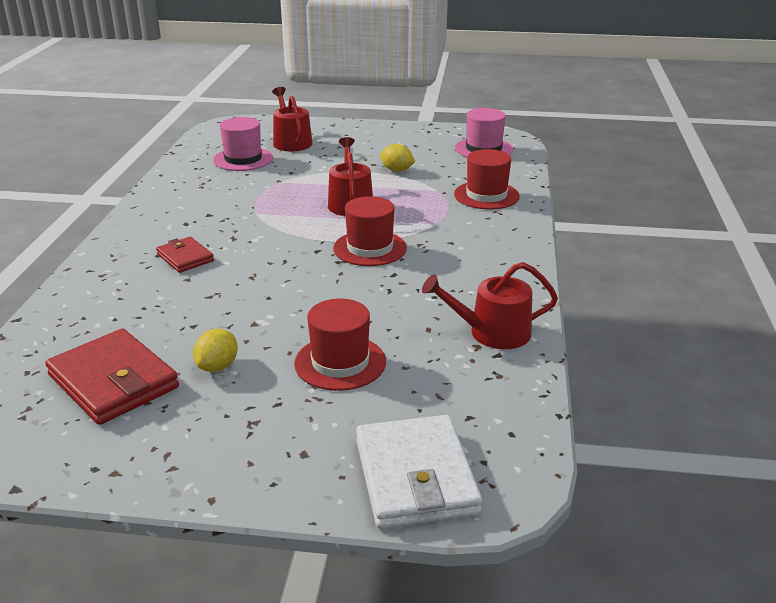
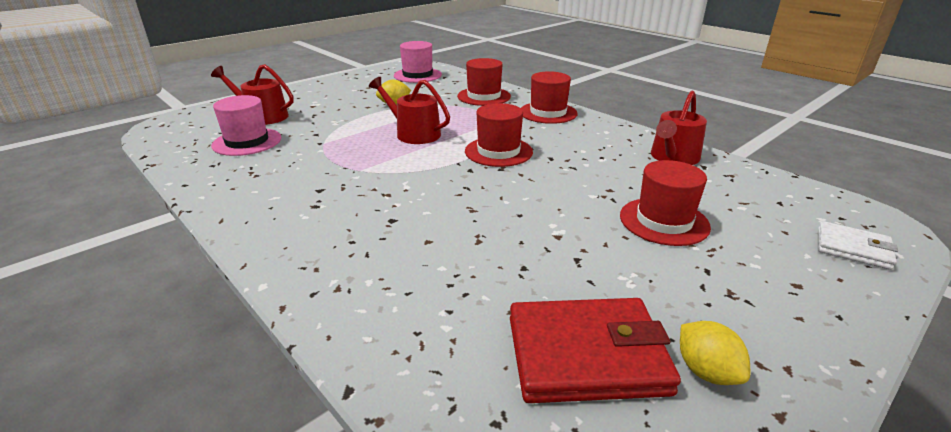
camera: 50 degrees left, 0 degrees up
red wallet [156,237,214,273] -> none
yellow lemon [193,329,238,372] -> yellow lemon moved to [680,321,750,385]
white wallet [356,415,482,529] -> white wallet [818,221,898,270], size x0.56
none -> red hat [521,71,578,124]

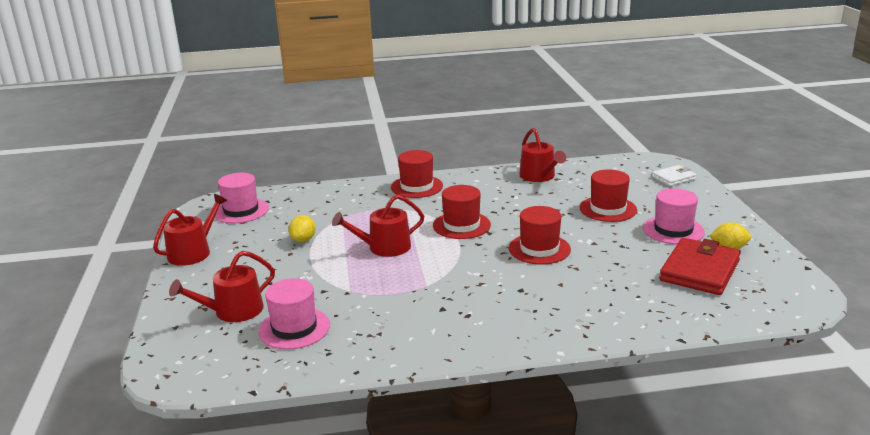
camera: 55 degrees left, 5 degrees down
red hat [457,58,511,106] -> red hat moved to [509,206,571,264]
none -> red watering can [153,194,227,266]
none -> pink hat [643,188,705,244]

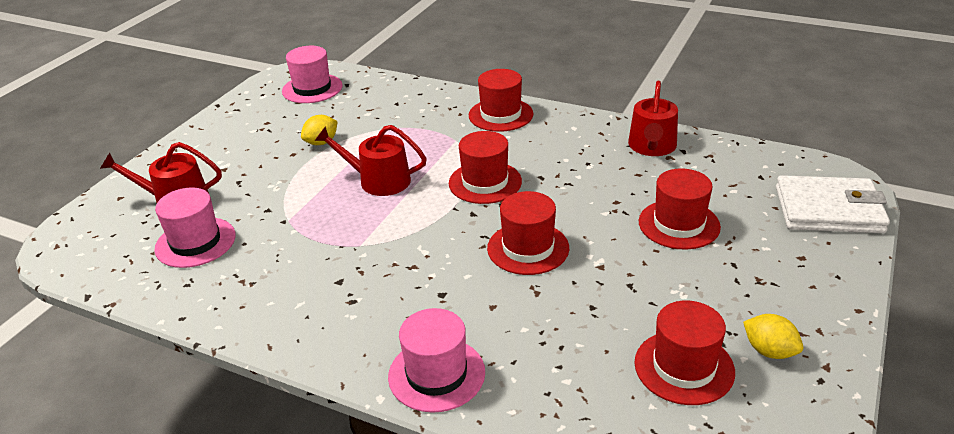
camera: 35 degrees right, 10 degrees up
red watering can [153,194,227,266] -> none
pink hat [643,188,705,244] -> pink hat moved to [388,308,485,413]
white wallet [652,165,697,186] -> white wallet [776,175,890,233], size x1.78
red wallet [659,238,741,295] -> red hat [634,301,735,405]

